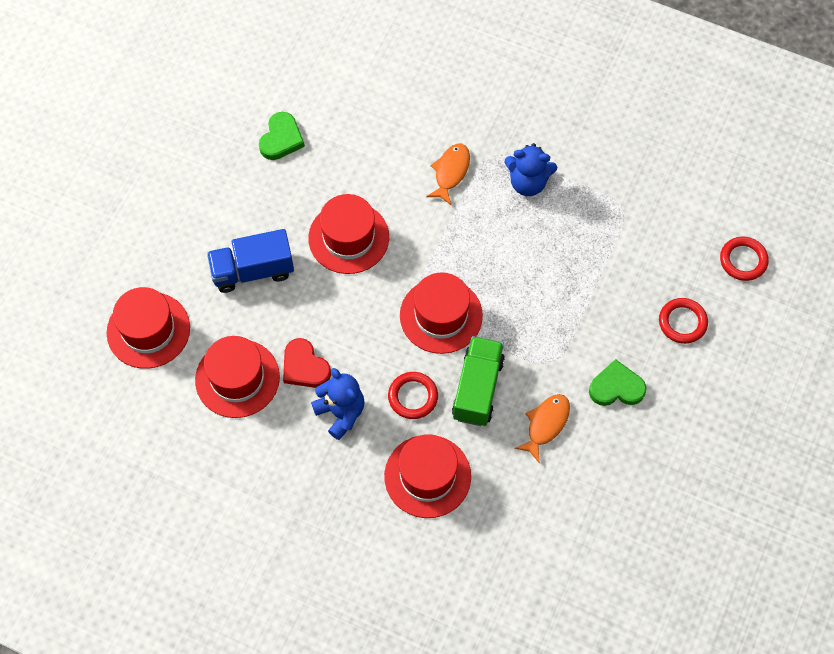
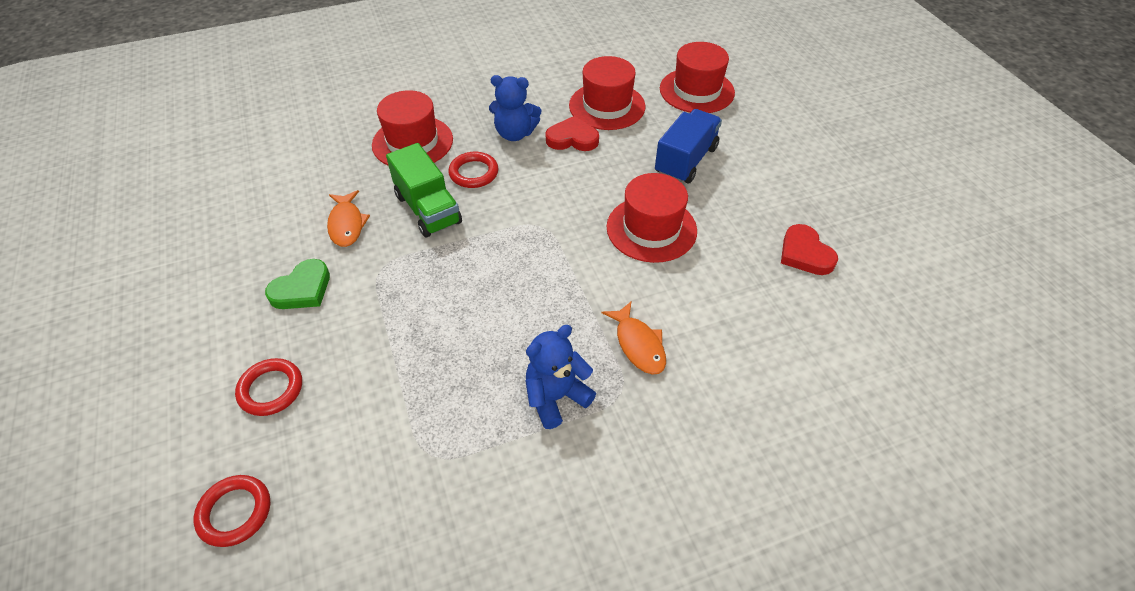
camera: 135 degrees right, 15 degrees down
green heart [259,112,305,160] -> red heart [781,224,838,275]
red hat [400,272,483,354] -> none

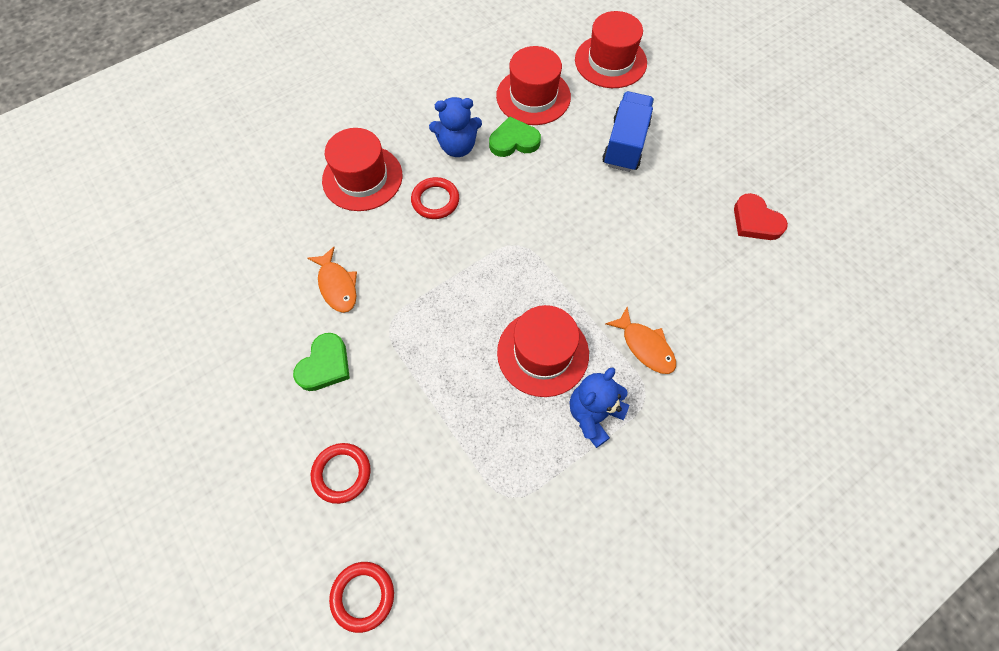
camera: 15 degrees left, 15 degrees up
green truck [386,143,462,237] -> none
red heart [546,116,599,151] -> green heart [489,116,541,157]
red hat [607,173,697,263] -> red hat moved to [497,305,589,397]

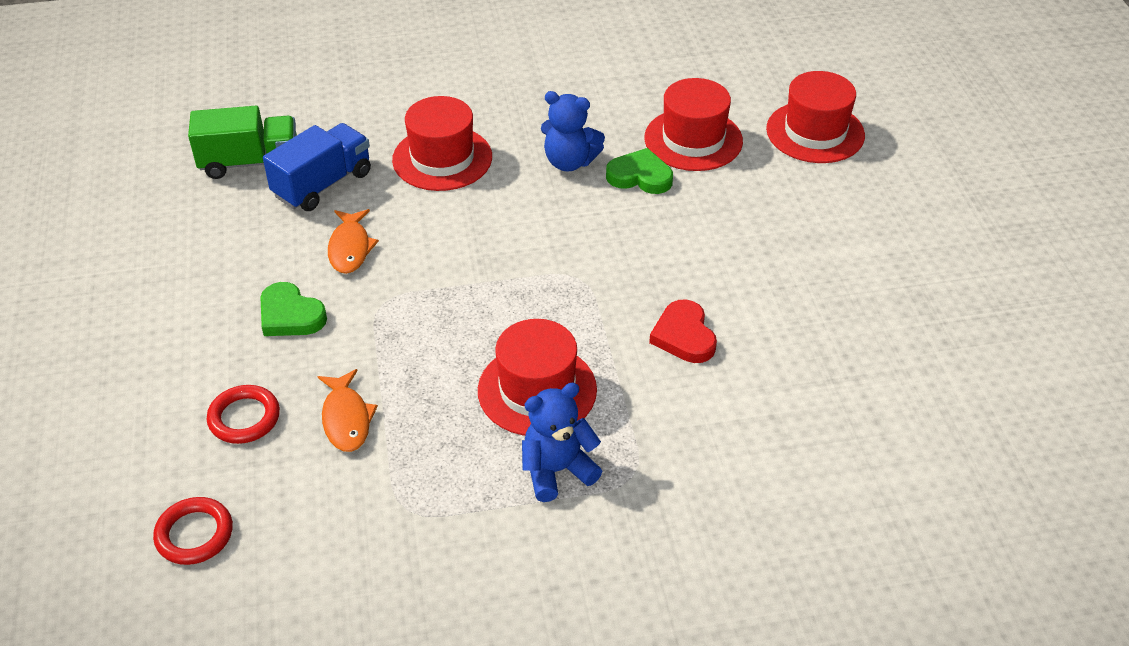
camera: 25 degrees right, 20 degrees down
green heart [293,333,350,391] -> green heart turned 75 degrees clockwise [260,282,327,336]
red ring [411,177,459,219] -> none
blue truck [603,91,654,172] -> blue truck moved to [263,123,371,211]
orange fish [605,307,676,374] -> orange fish moved to [318,369,378,452]
red heart [734,193,788,240] -> red heart moved to [649,299,717,363]
none -> green truck [188,106,297,179]

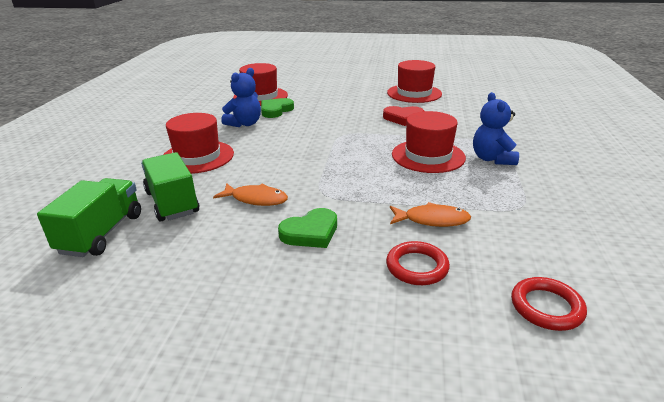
camera: 70 degrees left, 15 degrees down
blue truck [263,123,371,211] -> green truck [141,152,199,222]
red hat [766,71,865,163] -> red hat moved to [387,60,442,103]

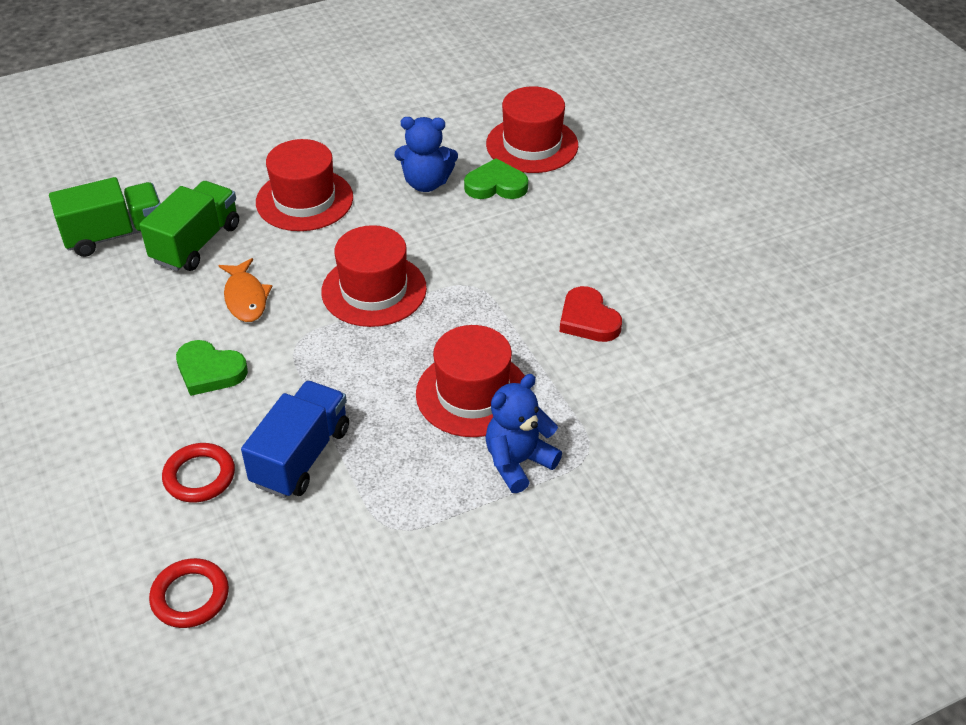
camera: 55 degrees right, 15 degrees up
red hat [387,60,442,103] -> red hat moved to [321,225,427,327]
orange fish [390,202,471,227] -> blue truck [241,381,349,498]

